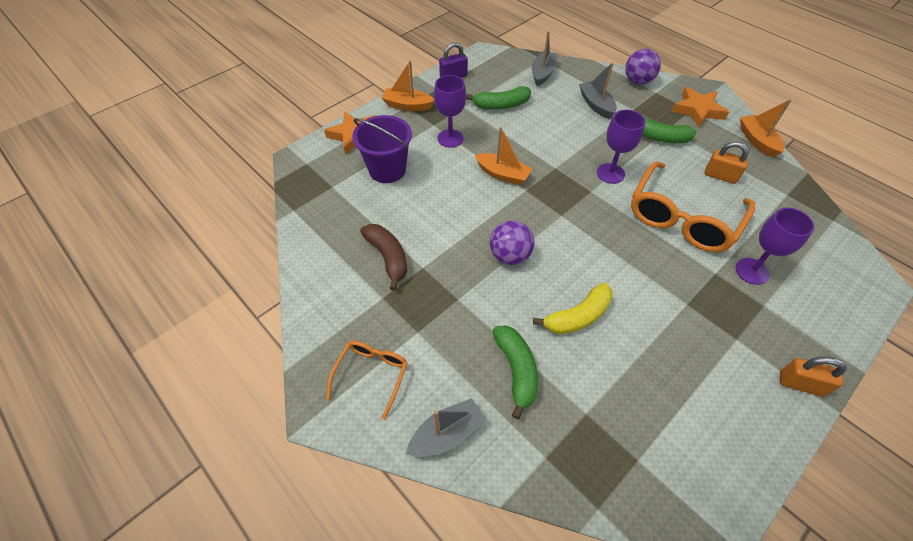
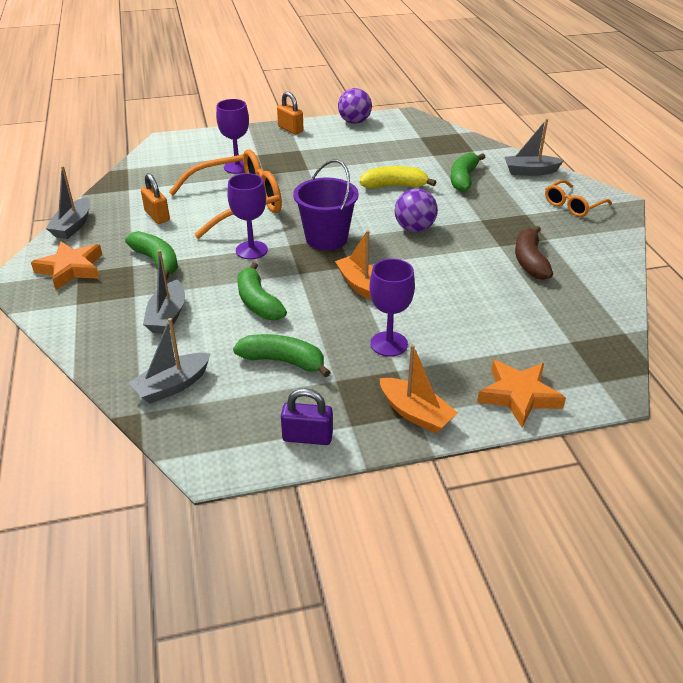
camera: 150 degrees left, 15 degrees down
purple bucket [352,115,412,183] -> purple bucket moved to [293,160,359,250]
purple ball [625,49,661,84] -> purple ball moved to [338,88,372,124]
orange boat [740,99,792,157] -> grey boat [46,166,90,239]
none -> green banana [237,262,287,320]

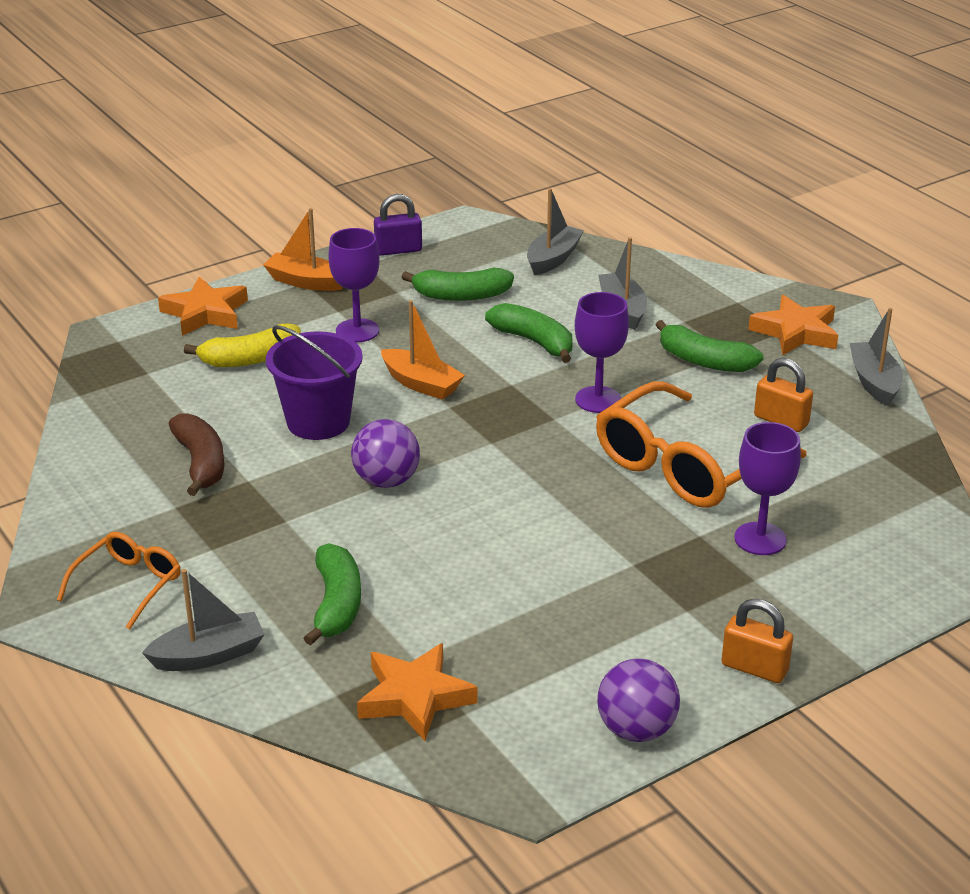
camera: 160 degrees right, 5 degrees down
purple bucket [293,160,359,250] -> purple bucket moved to [266,325,363,440]
yellow banana [360,166,436,189] -> yellow banana moved to [184,324,301,367]
none -> orange star [357,643,478,741]

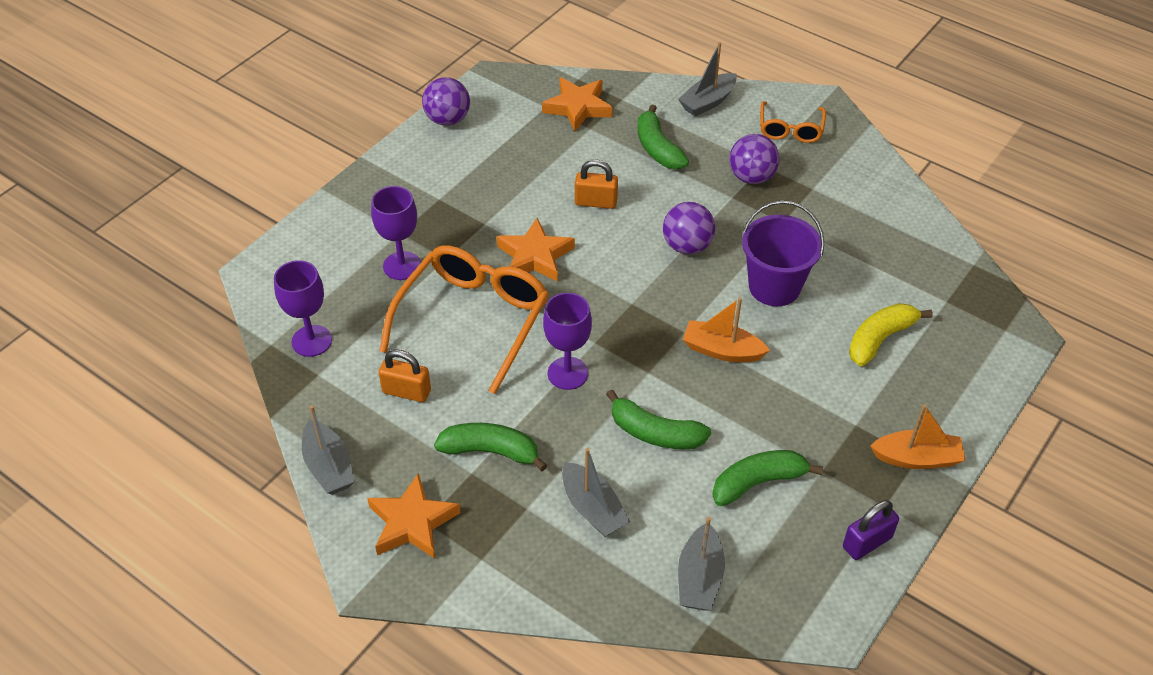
camera: 160 degrees right, 15 degrees up
orange star [158,277,248,336] -> orange star moved to [496,218,575,282]
brown banana [169,413,224,496] -> none
purple goblet [328,228,380,342] -> purple goblet moved to [274,260,332,357]
orange padlock [721,599,793,683] -> orange padlock moved to [575,160,618,209]
none -> purple ball [729,134,780,184]

